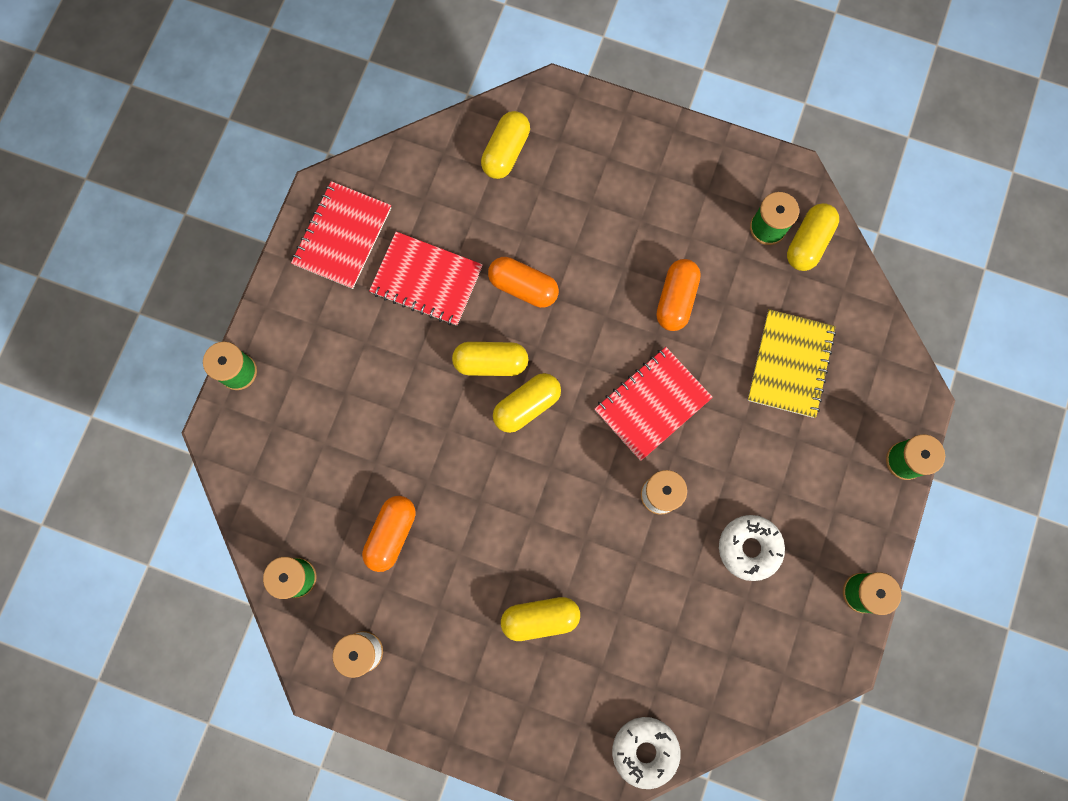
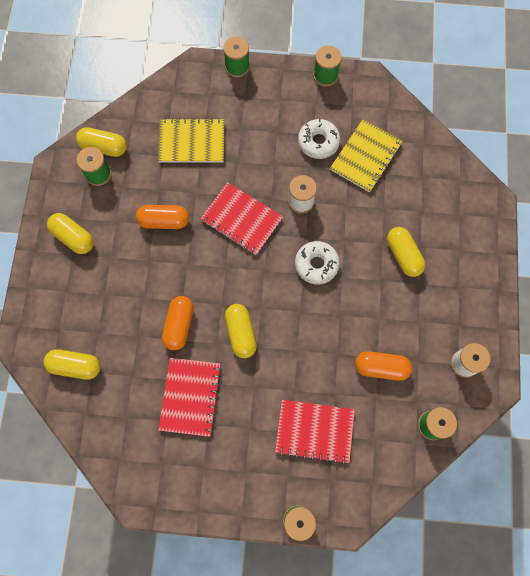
camera: 105 degrees left, 5 degrees down
red notebook [291,181,391,289] -> red notebook moved to [275,400,355,464]
yellow capsule [493,373,561,433] -> yellow capsule moved to [47,213,94,254]
white donut [612,717,680,789] -> white donut moved to [295,241,340,284]
none -> yellow notebook [330,119,403,193]

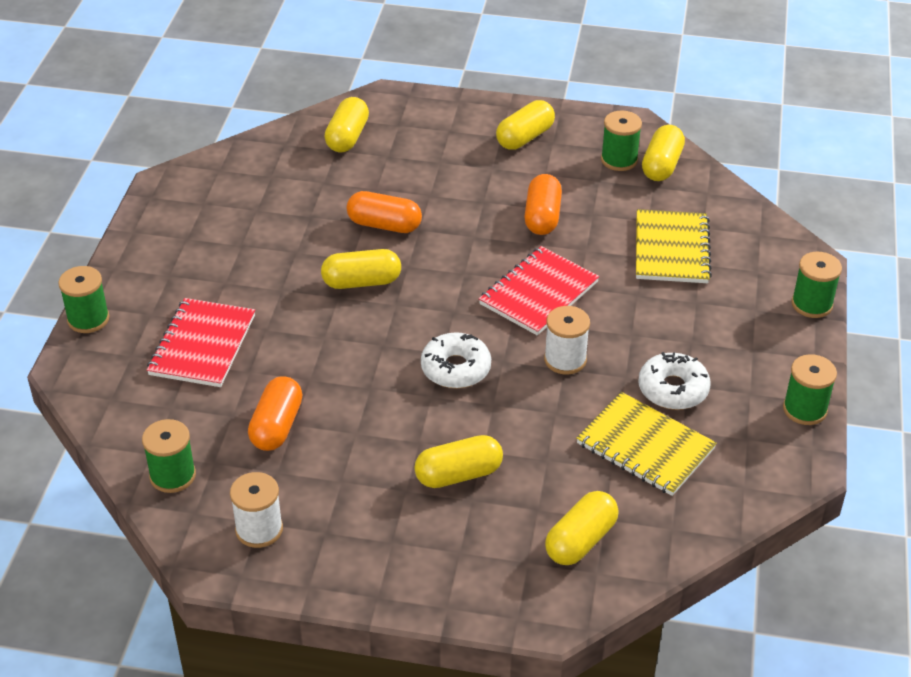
camera: 95 degrees right, 30 degrees down
red notebook [158,358,222,437] -> none
none -> yellow capsule [545,491,619,565]

